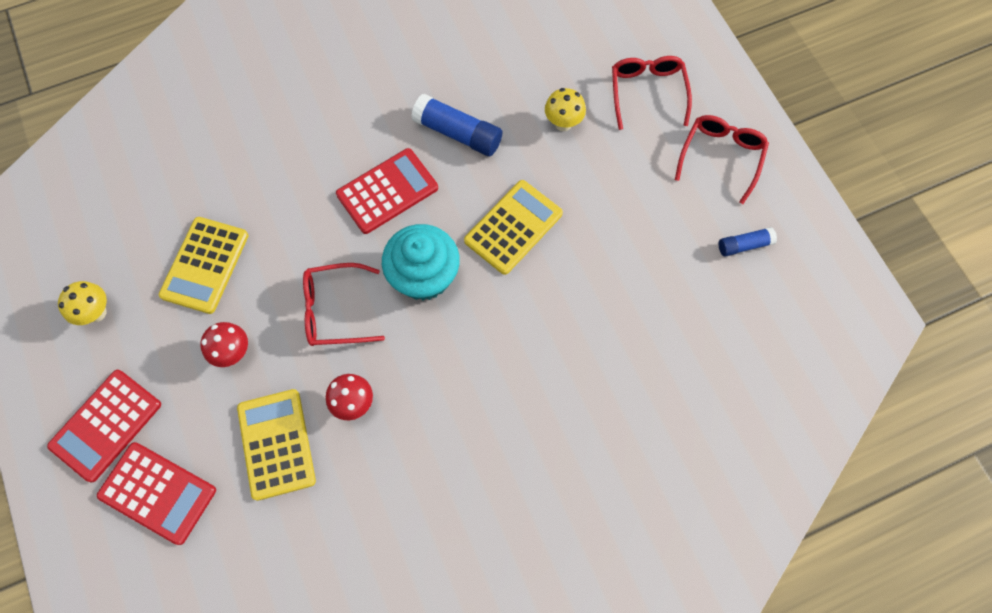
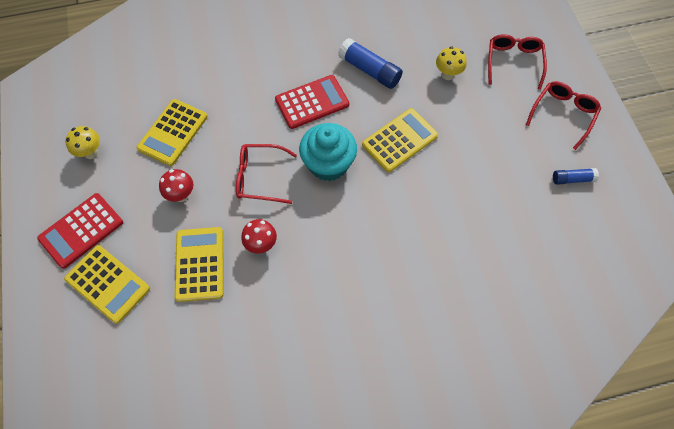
camera: 10 degrees right, 5 degrees down
red calculator [97,442,216,545] -> yellow calculator [64,245,150,324]

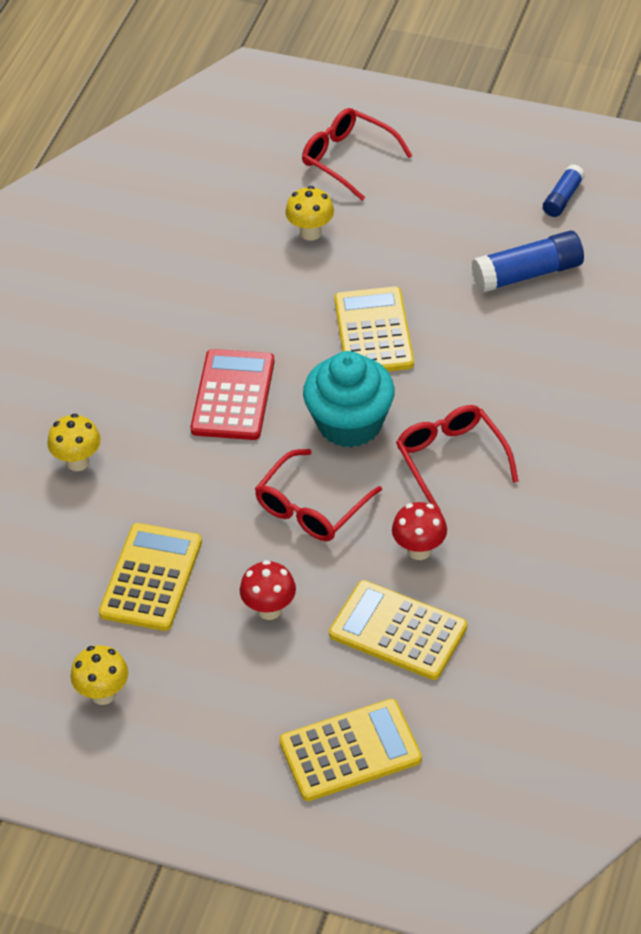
camera: 55 degrees left, 15 degrees down
red calculator [37,193,123,269] -> none
yellow calculator [137,99,208,166] -> yellow calculator turned 135 degrees counterclockwise [99,523,202,631]
blue glue stick [338,38,403,89] -> blue glue stick moved to [472,231,584,293]
red glasses [526,81,601,150] -> red glasses moved to [396,405,519,511]
none -> yellow mushroom [47,414,101,471]

